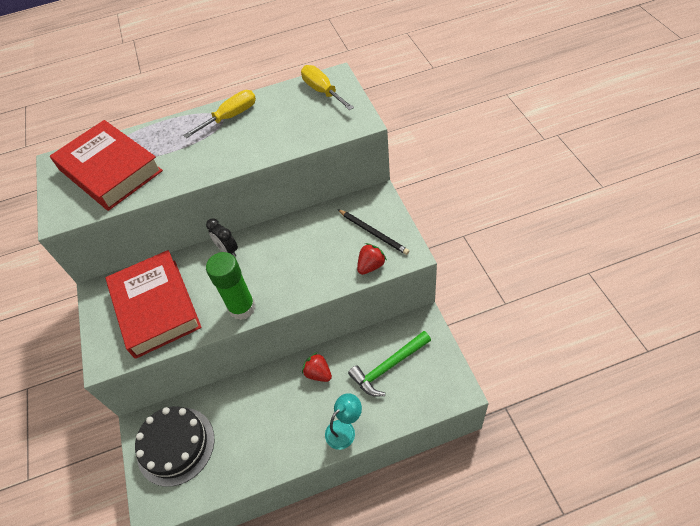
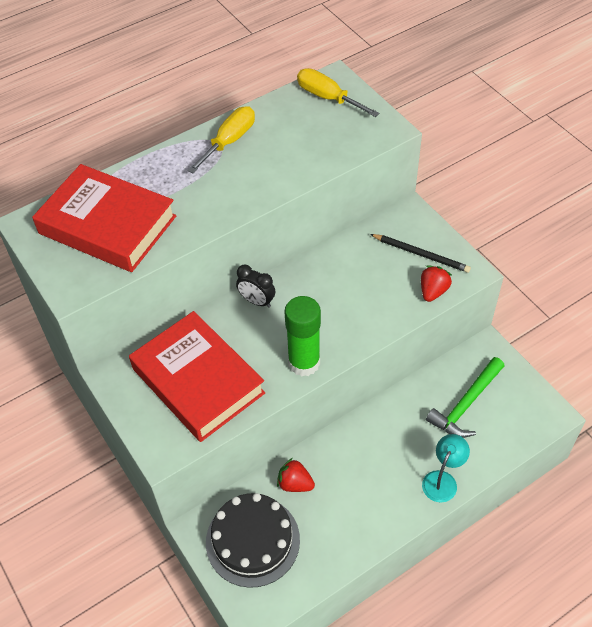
camera: 20 degrees left, 0 degrees up
red strawberry [302,352,332,382] -> red strawberry moved to [277,458,315,492]

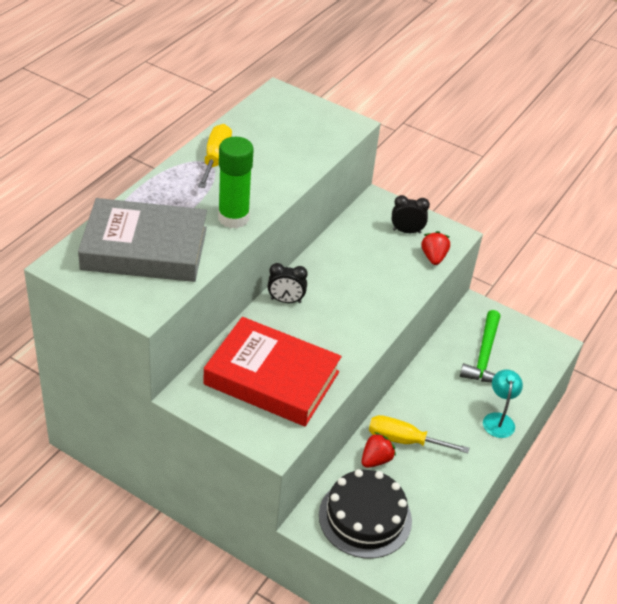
camera: 30 degrees left, 10 degrees down
red book [32,164,176,272] -> grey book [78,198,207,282]
red strawberry [277,458,315,492] -> red strawberry turned 135 degrees clockwise [362,432,396,468]
green glue stick [284,296,321,376] -> green glue stick moved to [218,137,254,228]
yellow screwdriver [297,68,379,117] -> yellow screwdriver moved to [369,415,469,453]
black pencil [370,234,471,273] -> black clock [392,195,430,234]

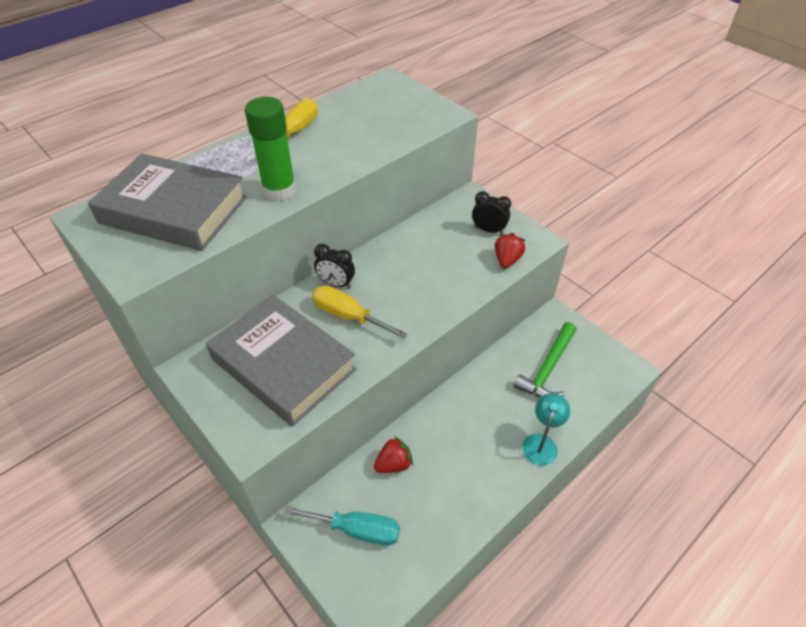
camera: 20 degrees right, 5 degrees up
red book [203,317,342,427] -> grey book [206,294,356,427]
black cake [319,469,412,558] -> turquoise screwdriver [284,506,400,546]
yellow screwdriver [369,415,469,453] -> yellow screwdriver moved to [312,286,408,339]

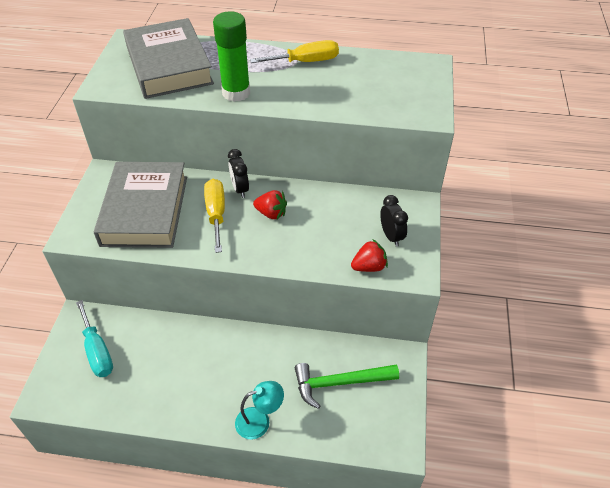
camera: 50 degrees right, 0 degrees up
red strawberry [374,436,413,473] -> red strawberry moved to [253,190,287,219]

